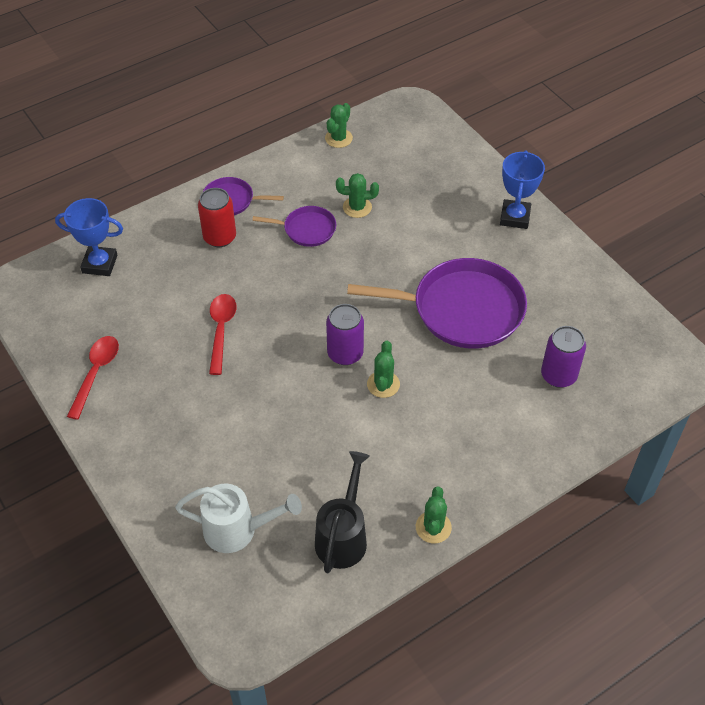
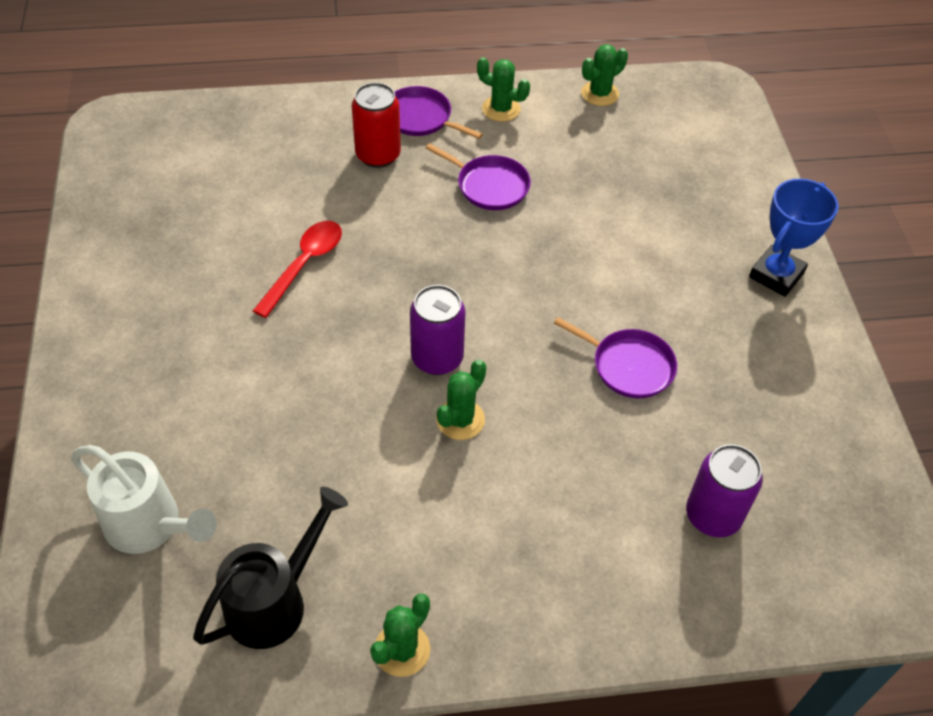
camera: 25 degrees right, 0 degrees up
blue trophy [55,198,123,276] -> none
red spoon [67,336,119,420] -> none
green cactus [336,173,379,218] -> green cactus moved to [477,57,530,122]
purple pan [347,258,527,349] -> purple pan [554,317,677,398], size x0.50

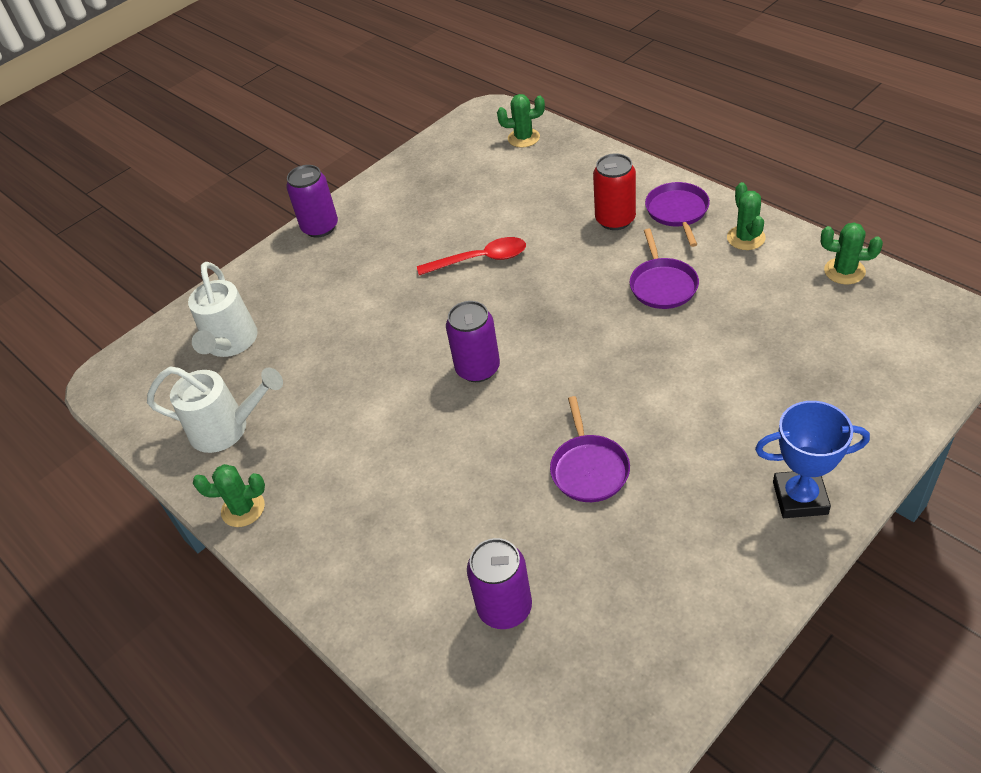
camera: 60 degrees right, 5 degrees down
black watering can [193,487,348,649] -> white watering can [147,367,283,453]
green cactus [436,360,486,440] -> green cactus moved to [497,94,545,148]
none -> purple can [286,165,338,238]

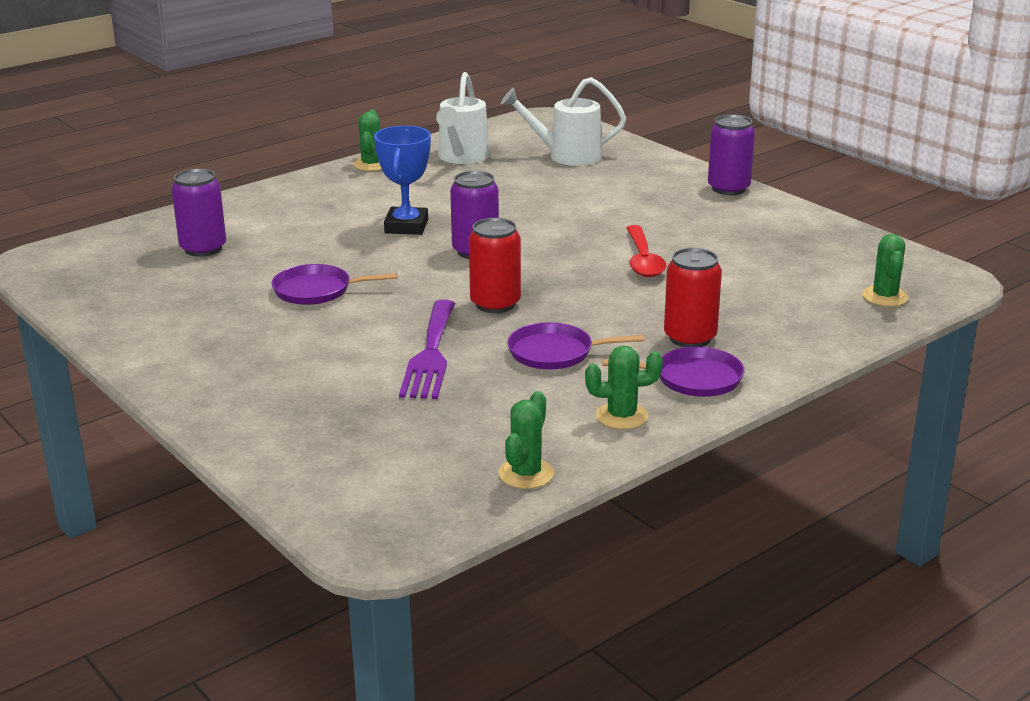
camera: 90 degrees right, 20 degrees down
blue trophy [755,401,870,518] -> blue trophy moved to [374,126,431,235]
none -> purple fork [399,300,455,399]
none -> red can [469,218,521,313]

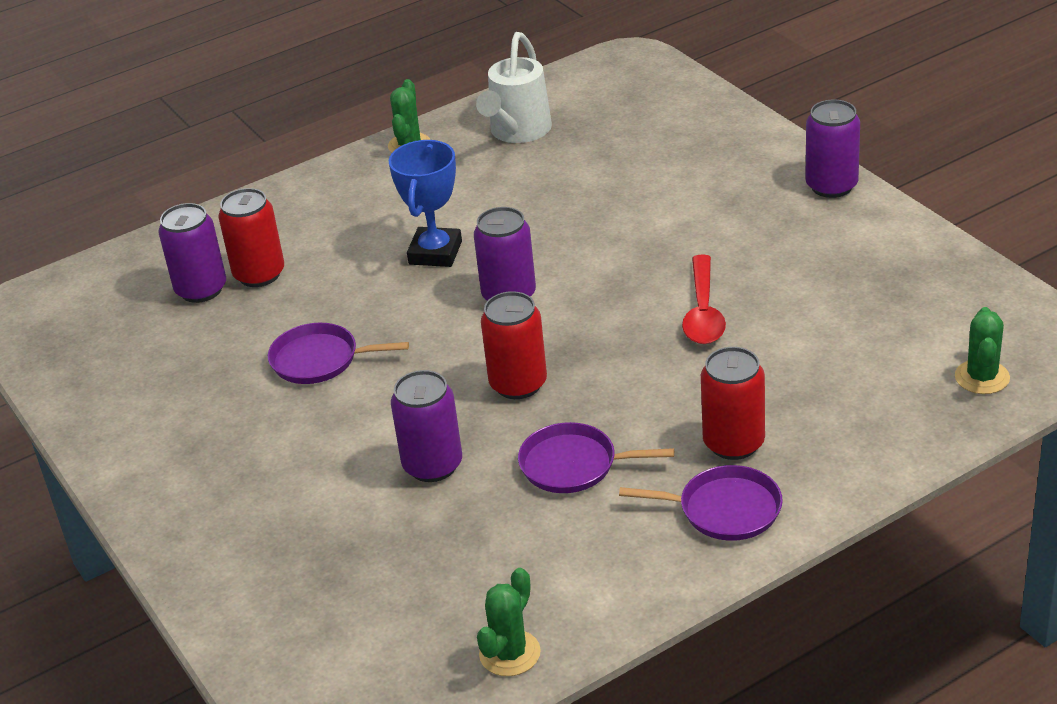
camera: 10 degrees right, 10 degrees up
purple fork [399,300,455,399] -> purple can [391,370,462,482]
white watering can [501,77,626,166] -> none
green cactus [585,345,663,429] -> none
none -> red can [218,188,284,287]

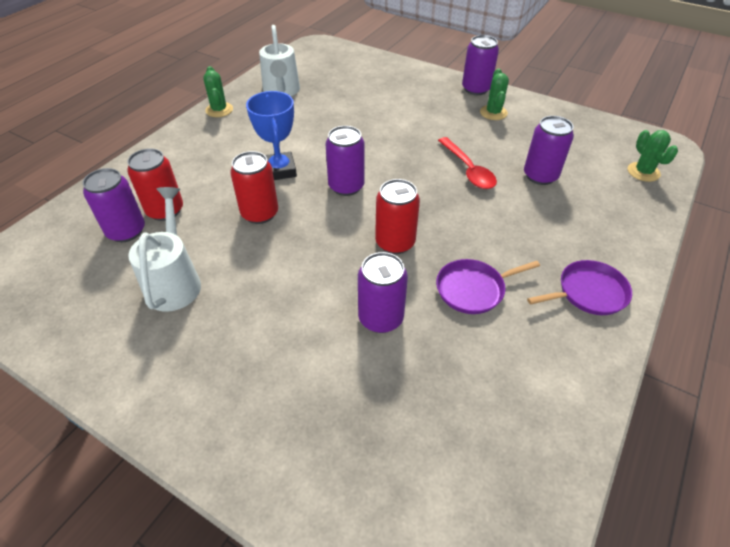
camera: 30 degrees left, 10 degrees up
purple pan [268,323,409,384] -> none
green cactus [477,568,541,676] -> green cactus moved to [480,69,509,120]
red can [701,347,765,460] -> red can moved to [230,151,278,224]
none -> white watering can [128,187,201,312]
none -> purple can [524,116,574,185]

